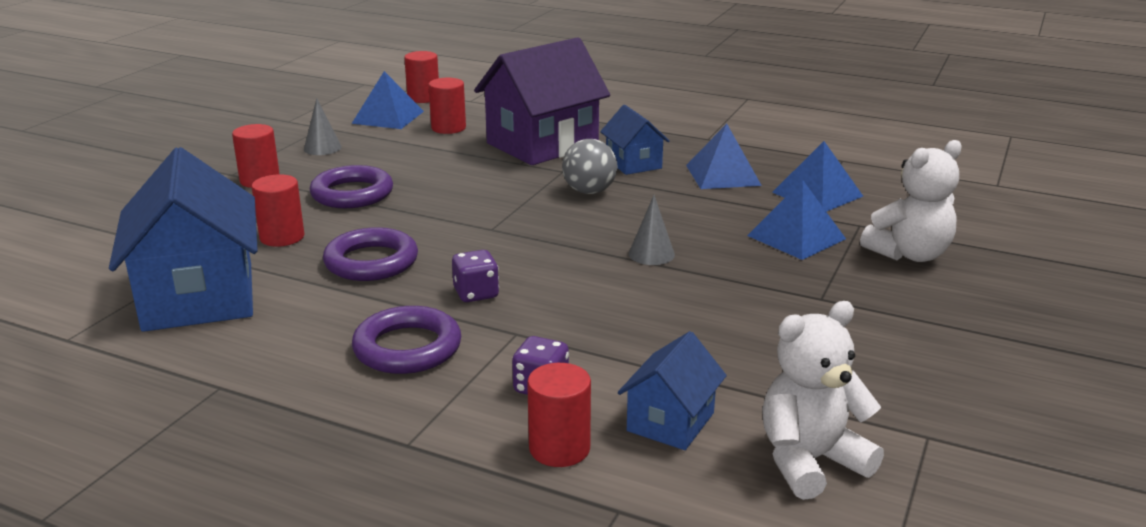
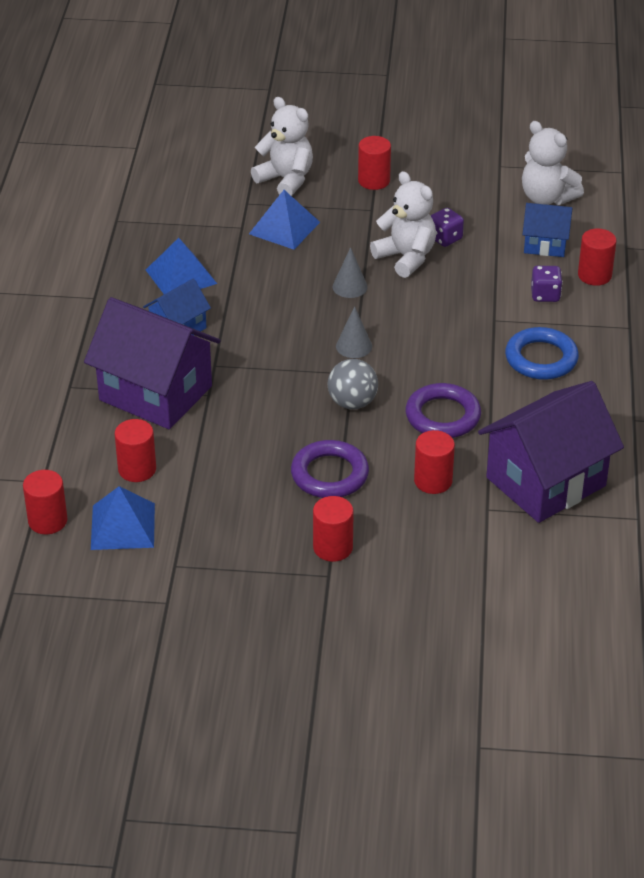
camera: 110 degrees left, 15 degrees up
blue house [109,147,258,332] -> purple house [478,381,624,523]
grey cone [304,98,342,155] -> grey cone moved to [336,306,372,358]
purple ring [352,306,461,374] -> blue ring [505,327,579,380]
purple dice [452,250,499,302] -> purple dice moved to [431,208,464,247]
grey ball [562,139,617,194] -> grey ball moved to [328,359,378,409]
blue pyramid [772,141,863,212] -> none
none -> red cylinder [358,136,391,190]
none -> white teddy bear [370,171,436,278]

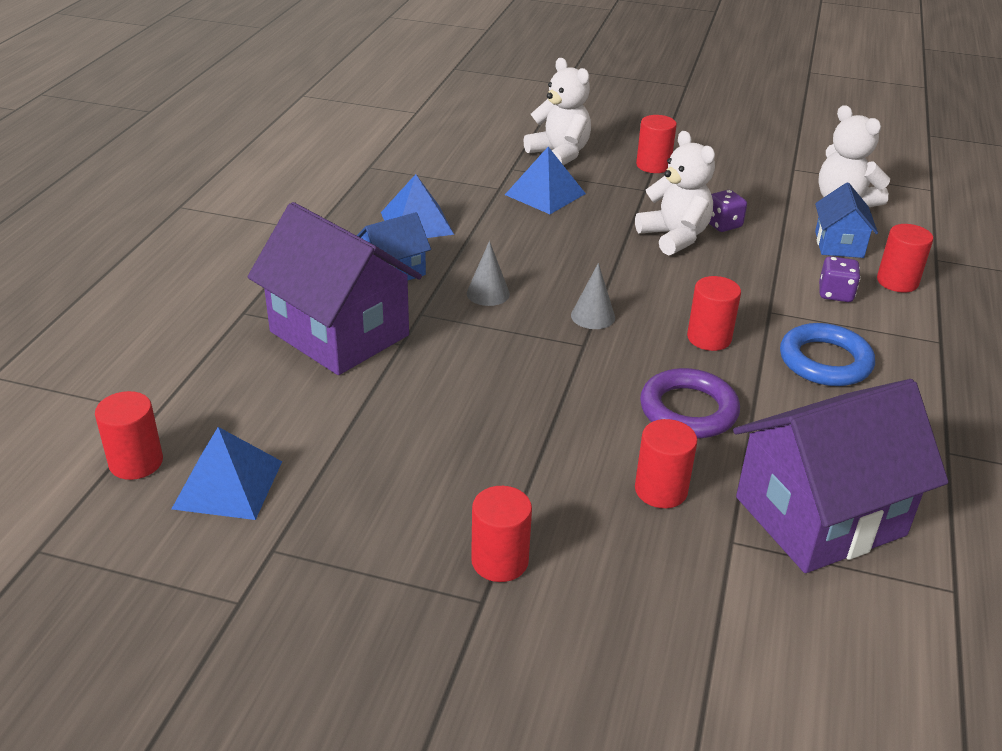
camera: 10 degrees right, 5 degrees down
red cylinder [115,419,156,482] -> red cylinder moved to [687,276,741,351]
purple ring [291,440,369,498] -> none
grey ball [328,359,378,409] -> none
grey cone [333,247,368,298] -> grey cone moved to [467,241,510,306]
blue house [522,203,572,257] -> blue house turned 75 degrees clockwise [815,182,878,258]

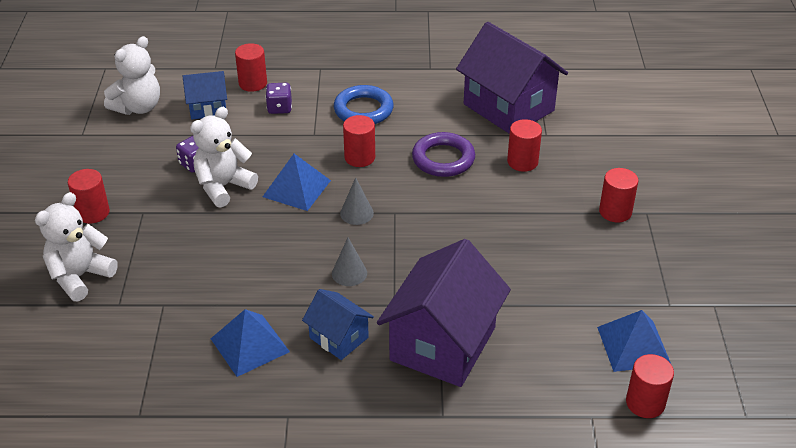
camera: 105 degrees left, 5 degrees up
blue pyramid [505,147,586,214] -> blue pyramid moved to [263,154,331,211]

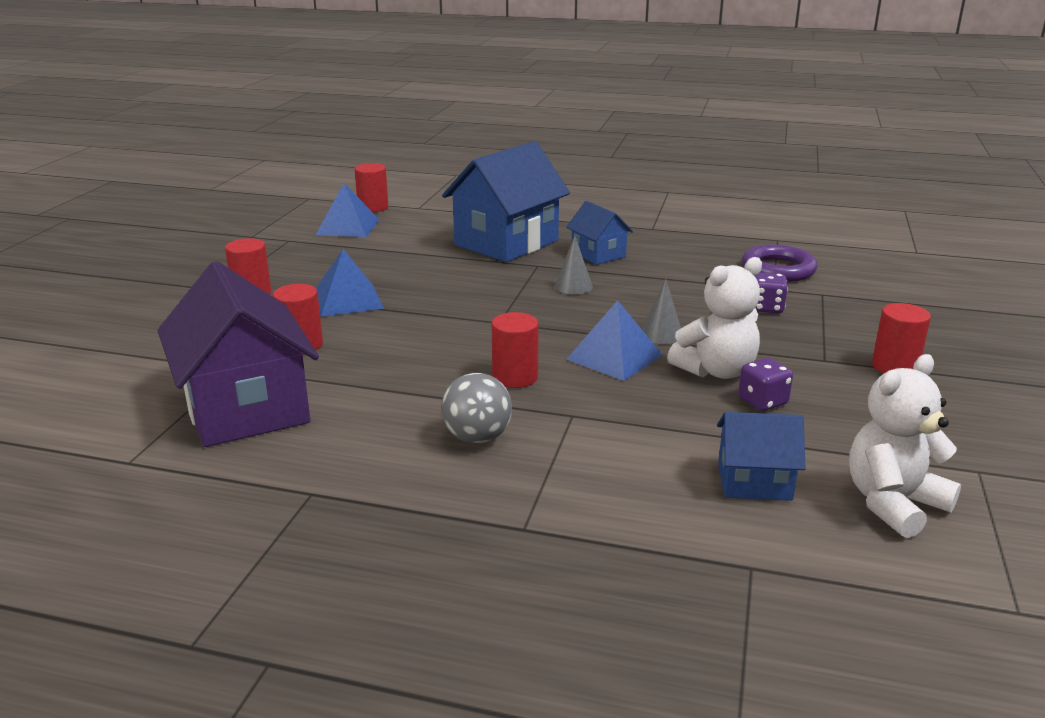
camera: 165 degrees left, 15 degrees down
white teddy bear [35,192,118,301] -> none
blue pyramid [211,309,290,377] -> blue pyramid moved to [316,249,384,317]
red cylinder [235,43,267,92] -> none
purple dice [266,83,292,114] -> purple dice moved to [755,272,788,313]
blue ring [334,85,394,124] -> grey ball [441,373,512,444]
grey cone [340,177,374,225] -> grey cone moved to [642,279,681,344]
purple house [377,239,511,387] -> blue house [442,141,570,262]
purple ring [412,132,475,177] -> purple ring moved to [742,244,818,282]

